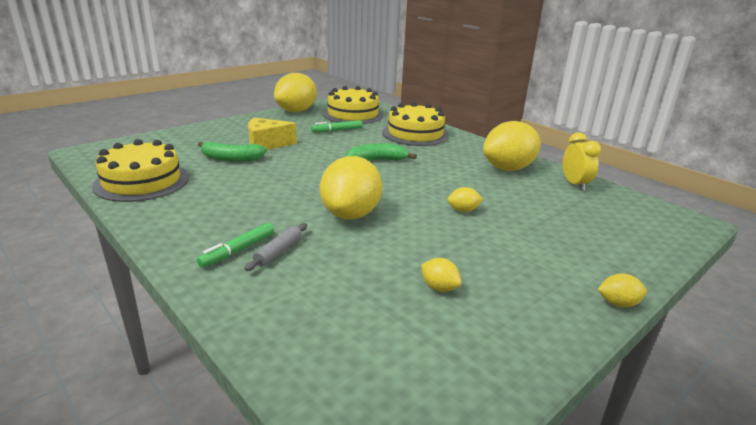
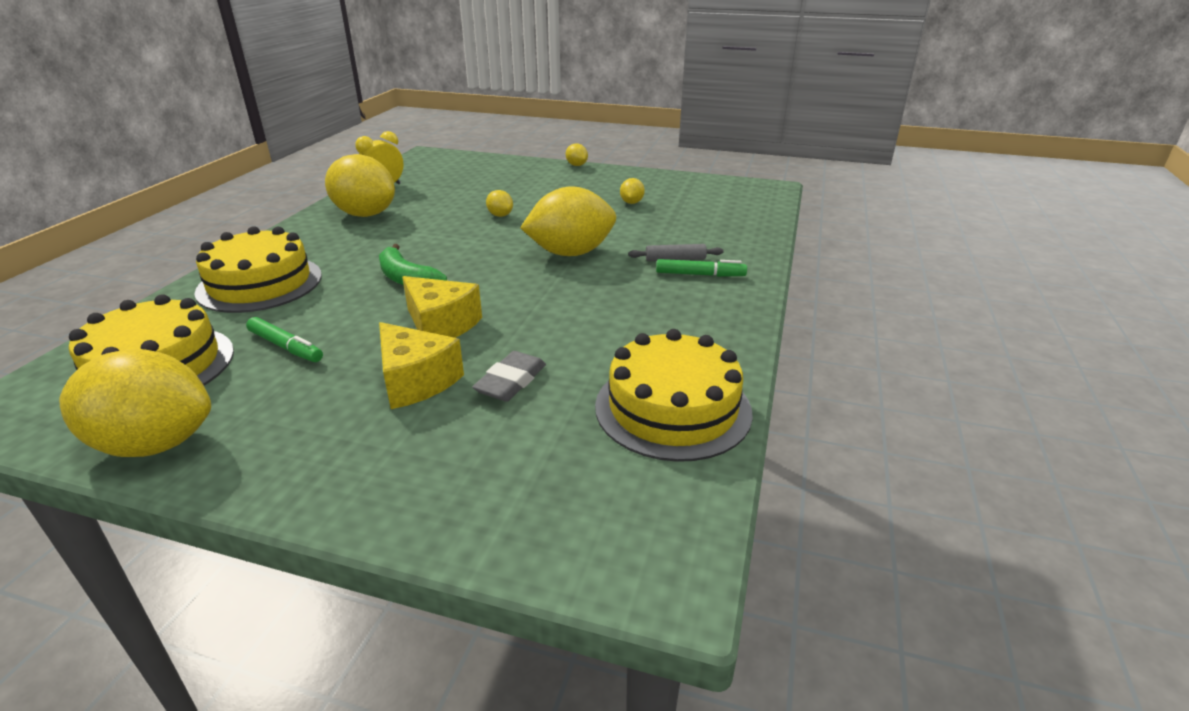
camera: 120 degrees left, 5 degrees up
green banana [198,142,267,162] -> grey eraser [472,351,546,402]
none -> yellow cheese [402,276,482,338]

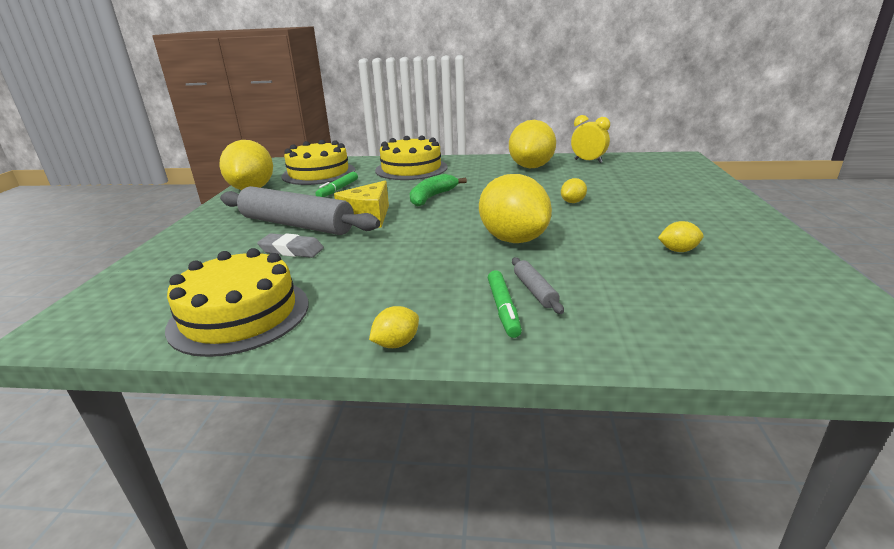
camera: 80 degrees right, 5 degrees down
yellow cheese [379,322,464,409] -> grey rolling pin [220,186,380,235]
yellow lemon [566,144,588,166] -> yellow lemon moved to [369,306,419,348]

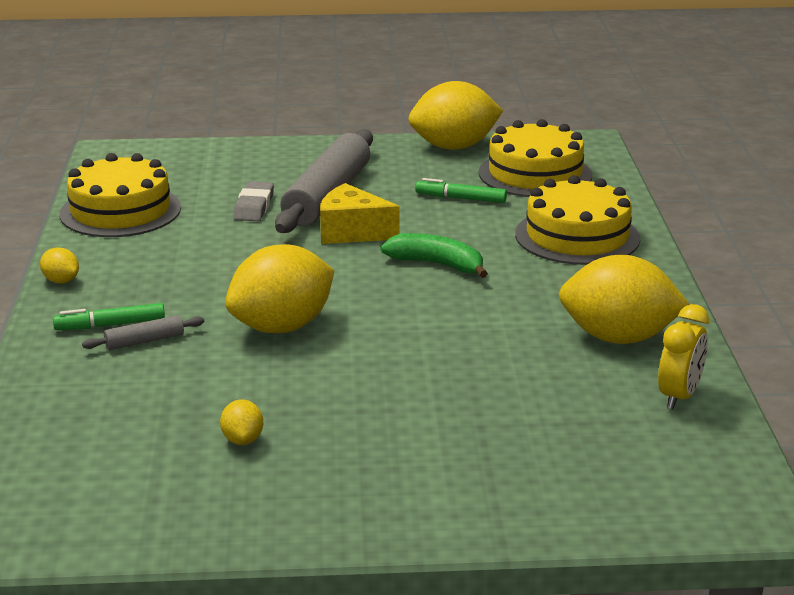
camera: 80 degrees right, 0 degrees up
yellow lemon [561,178,587,203] -> none

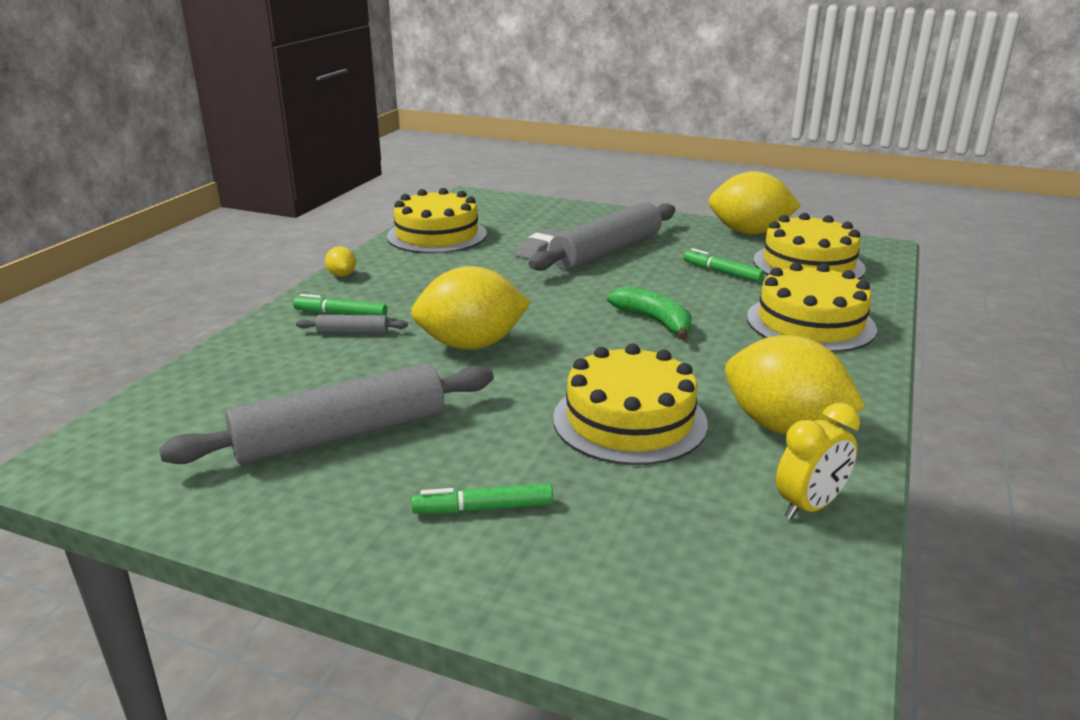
camera: 25 degrees right, 0 degrees up
yellow lemon [220,399,263,445] -> grey rolling pin [159,363,494,464]
yellow cheese [320,183,399,244] -> none
none -> green marker [411,483,553,513]
none -> yellow cake [553,344,708,465]

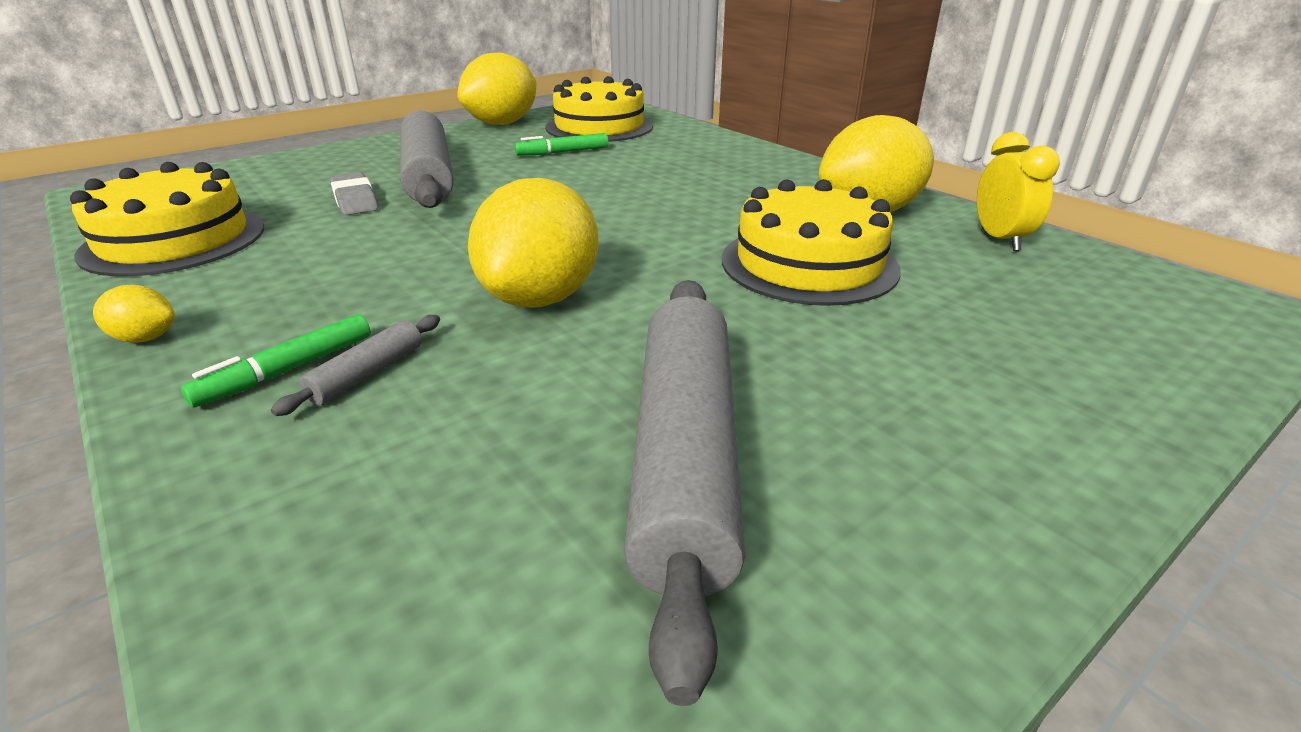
camera: 60 degrees left, 5 degrees up
green marker [411,483,553,513] -> none
green banana [607,286,692,340] -> none
yellow cake [747,262,877,352] -> none

